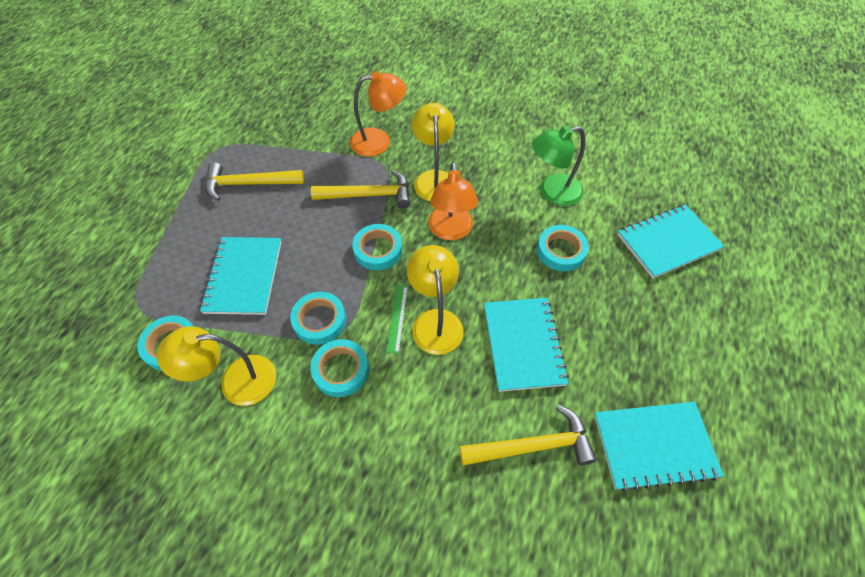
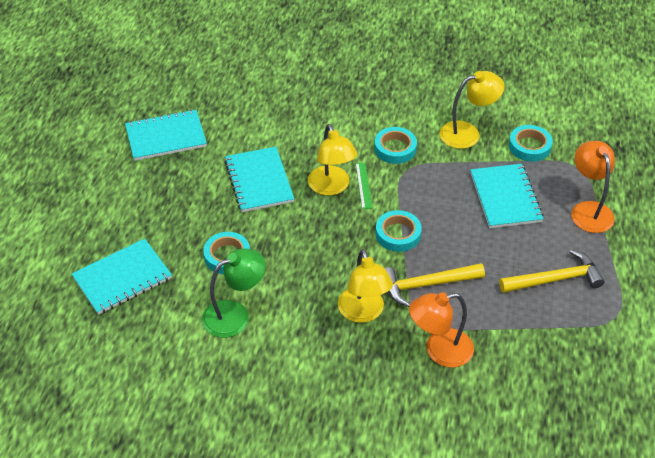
camera: 170 degrees right, 10 degrees down
turquoise tape [290,292,346,345] -> none
orange lamp [428,162,478,240] -> orange lamp moved to [571,141,615,233]
yellow hammer [460,404,597,465] -> none

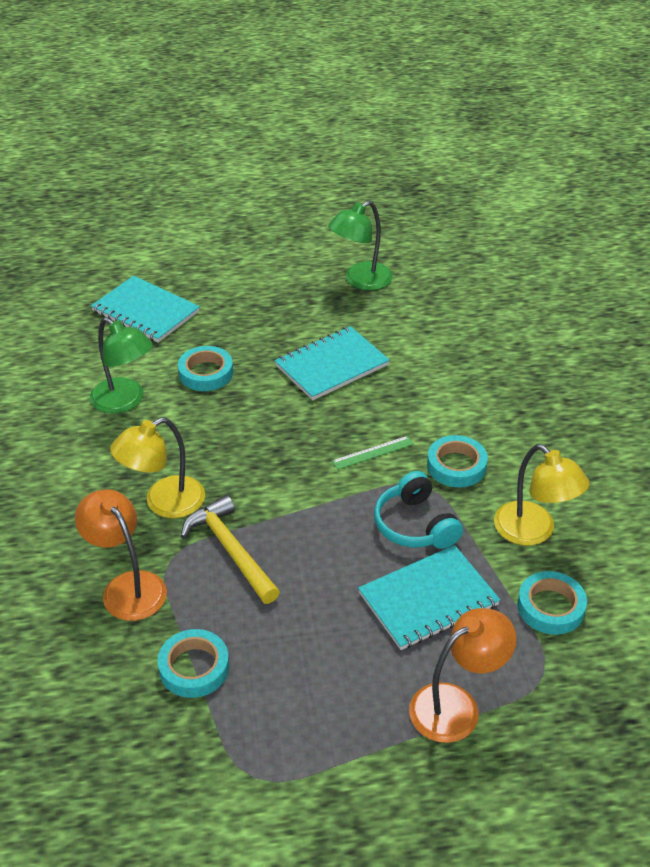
camera: 70 degrees right, 5 degrees down
turquoise notebook [125,109,207,161] -> green lamp [328,201,393,290]
yellow lamp [308,124,357,196] -> none
turquoise tape [375,210,422,252] -> turquoise tape moved to [157,629,229,698]
yellow hammer [499,250,605,293] -> none
none -> turquoise headphones [374,471,463,549]

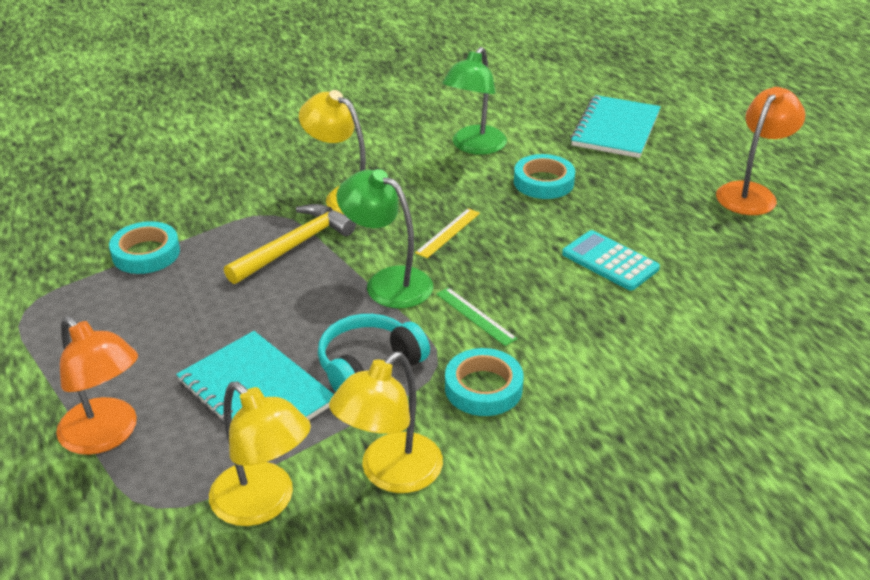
camera: 75 degrees right, 5 degrees down
orange lamp [75,489,167,621] -> orange lamp moved to [716,87,805,215]
turquoise notebook [274,326,390,400] -> turquoise calculator [562,230,660,290]
green lamp [328,201,393,290] -> green lamp moved to [336,169,433,308]
turquoise tape [517,571,587,635] -> yellow lamp [209,382,311,526]
none -> yellow ruler [415,208,480,258]

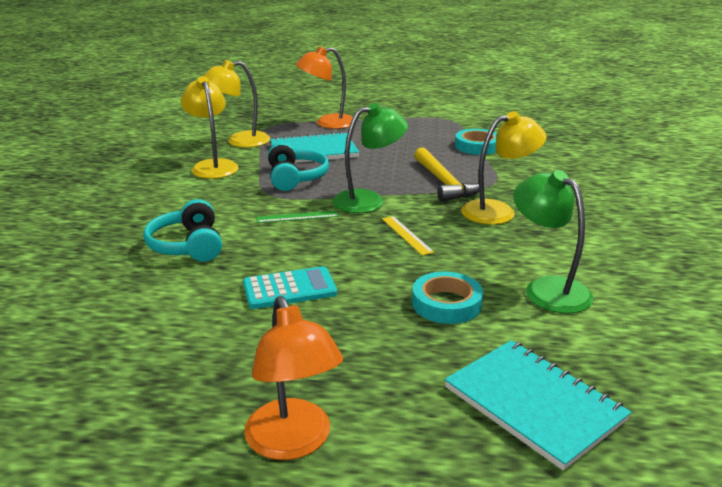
camera: 120 degrees right, 10 degrees down
turquoise tape [445,348,524,416] -> none
none -> turquoise headphones [143,199,222,262]

